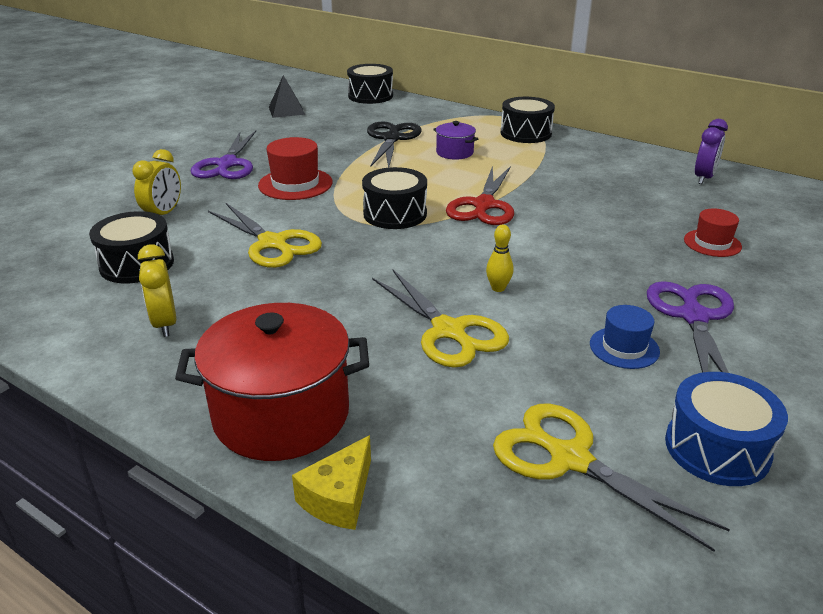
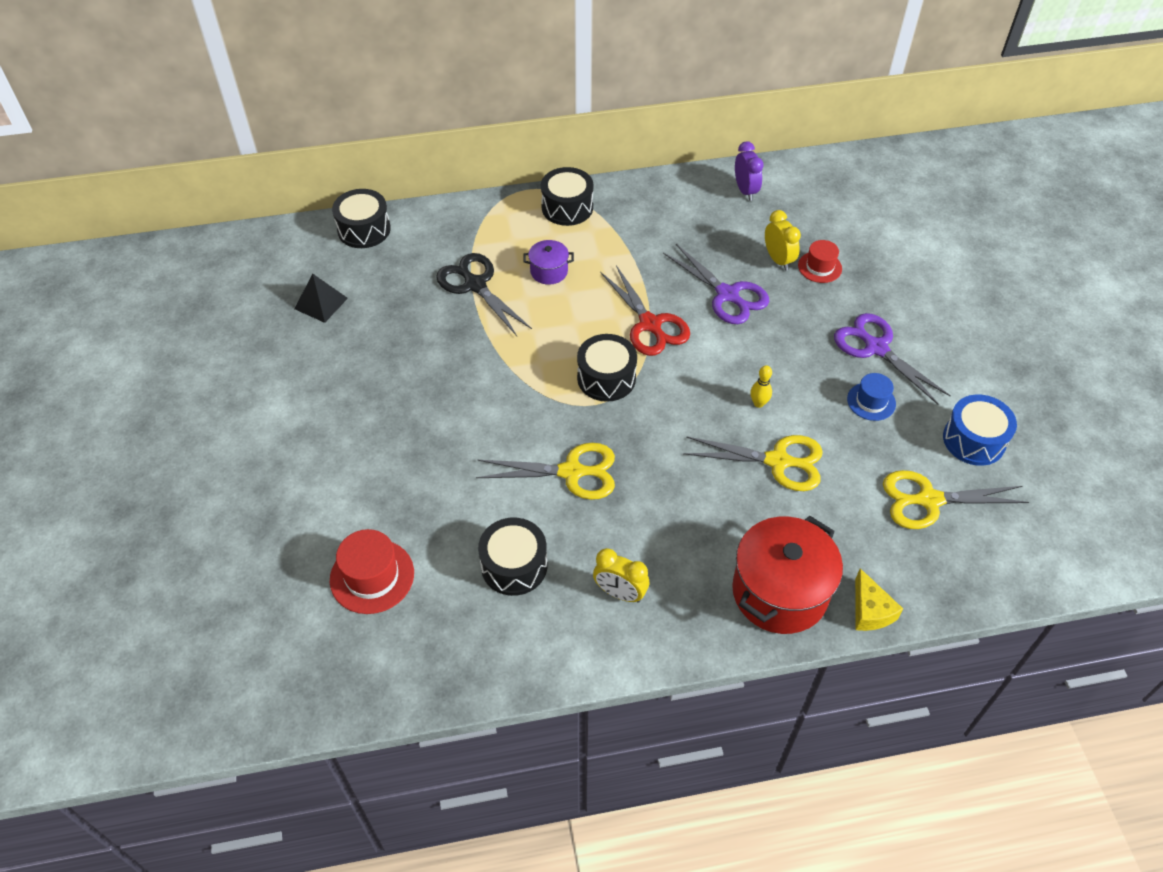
camera: 45 degrees left, 20 degrees up
yellow clock [132,149,181,215] -> yellow clock moved to [765,210,801,271]
purple scissors [191,131,256,179] -> purple scissors moved to [663,244,769,324]
red hat [258,137,332,200] -> red hat moved to [330,529,414,614]

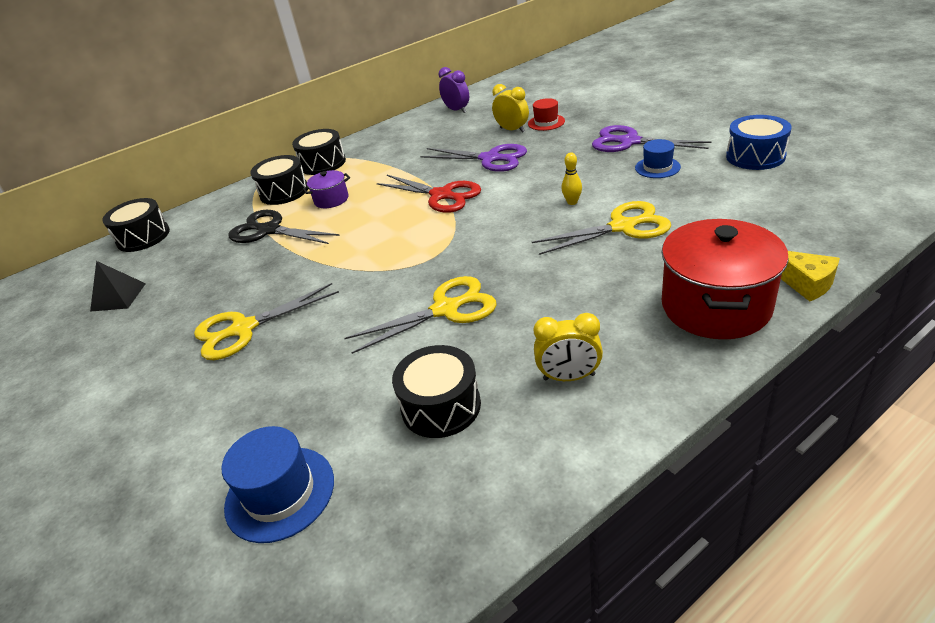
camera: 20 degrees left, 15 degrees down
red hat [330,529,414,614] -> blue hat [221,426,334,543]
black drum [577,334,637,402] -> black drum moved to [250,155,307,205]
yellow scissors [883,470,1029,529] -> yellow scissors moved to [194,283,339,360]

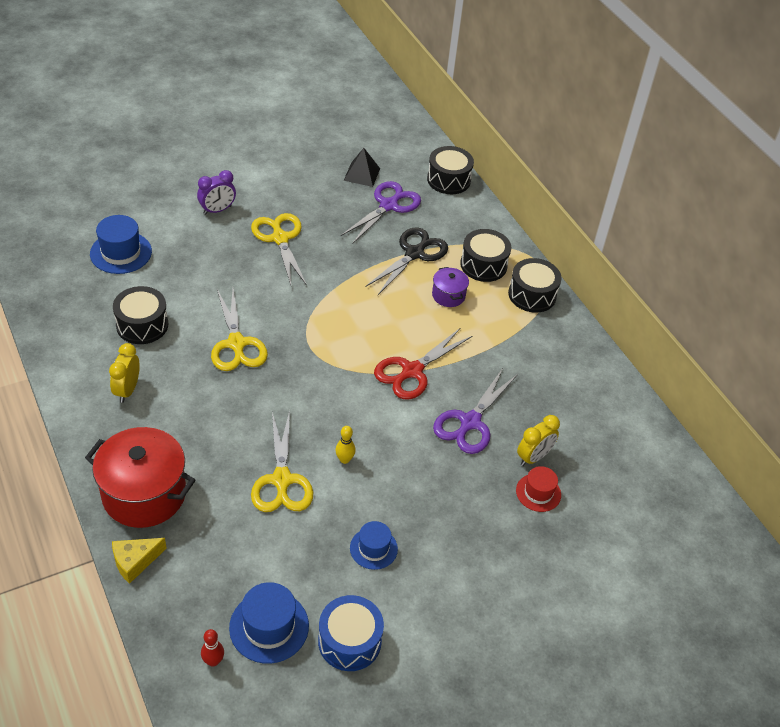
camera: 90 degrees right, 10 degrees up
purple clock [439,67,469,113] -> purple clock moved to [197,170,236,215]
purple scissors [592,125,711,152] -> purple scissors moved to [341,181,421,243]
none -> red bowling pin [201,629,224,667]
none -> blue hat [229,582,309,664]

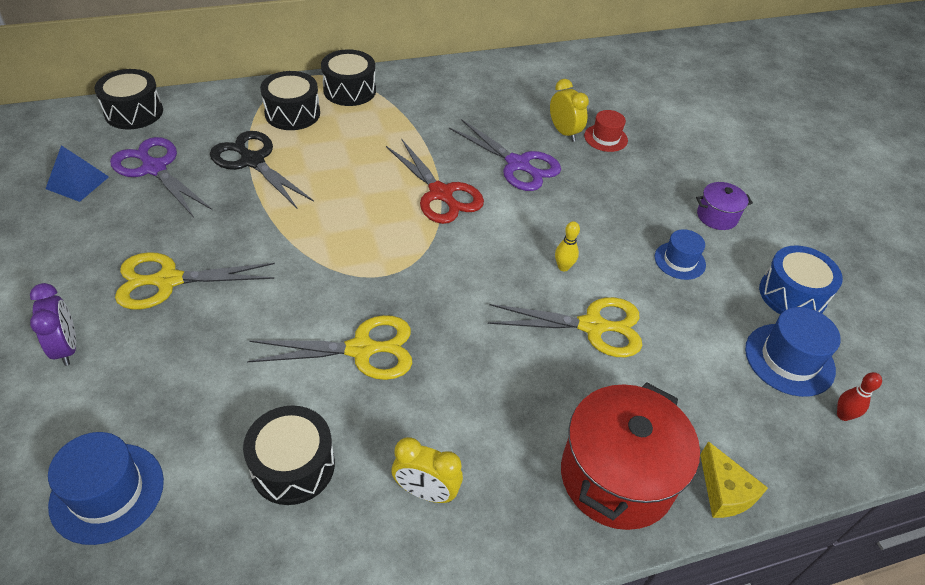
camera: 80 degrees left, 0 degrees up
black pyramid [344,148,380,187] -> blue pyramid [46,145,109,202]
purple pot [432,267,469,307] -> purple pot moved to [696,182,753,230]

